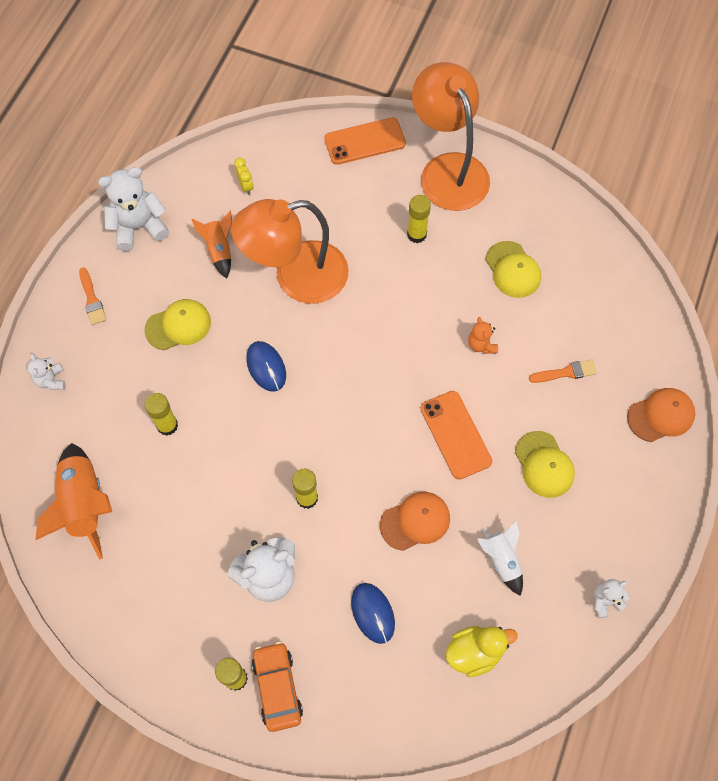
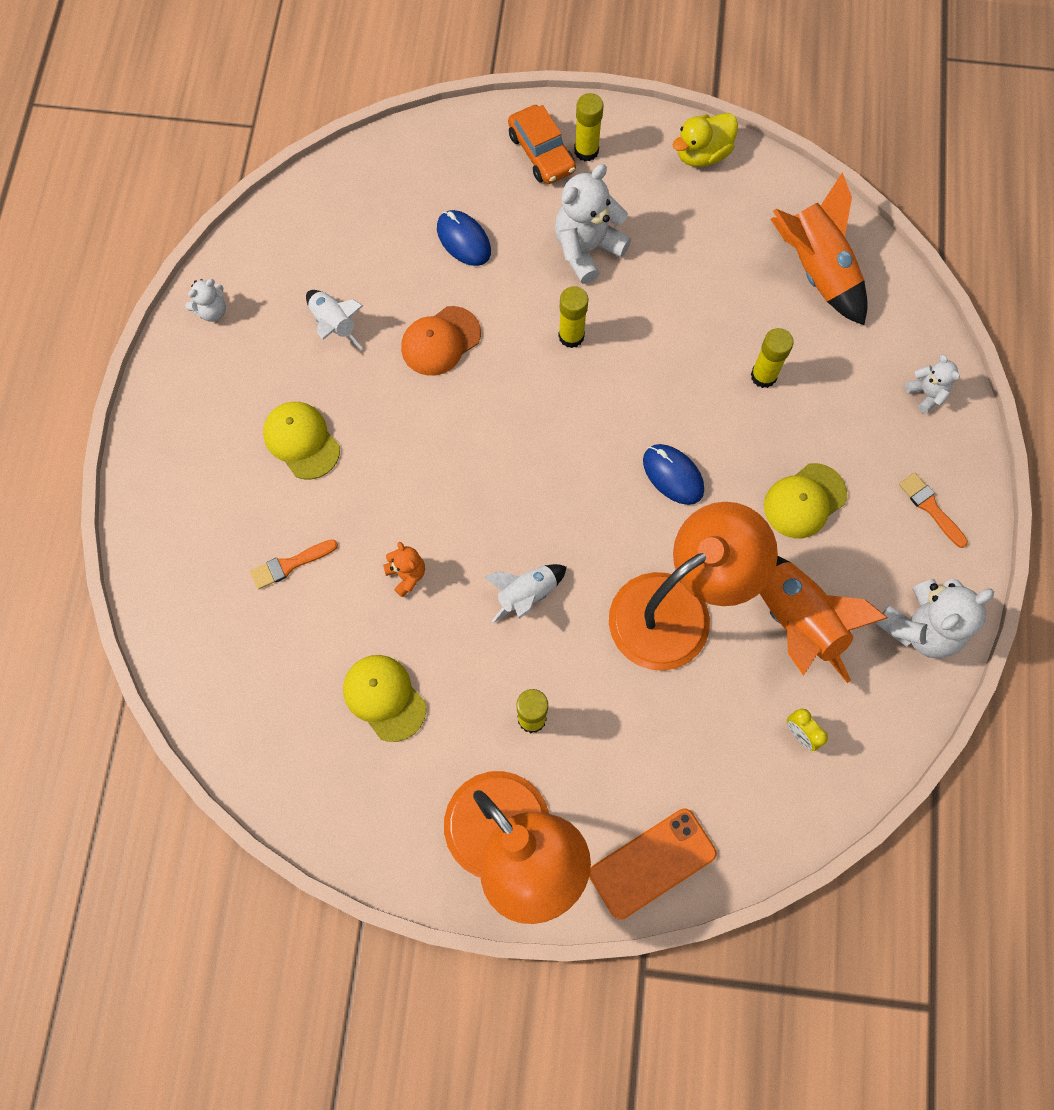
camera: 165 degrees right, 5 degrees up
orange rocket [191,211,232,279] -> orange rocket [759,556,888,683], size x1.71
orange phone [420,391,492,480] -> none
yellow duck [445,626,518,677] -> yellow duck moved to [673,113,738,167]
orange cap [627,388,695,442] -> none
none -> white rocket [484,564,567,623]

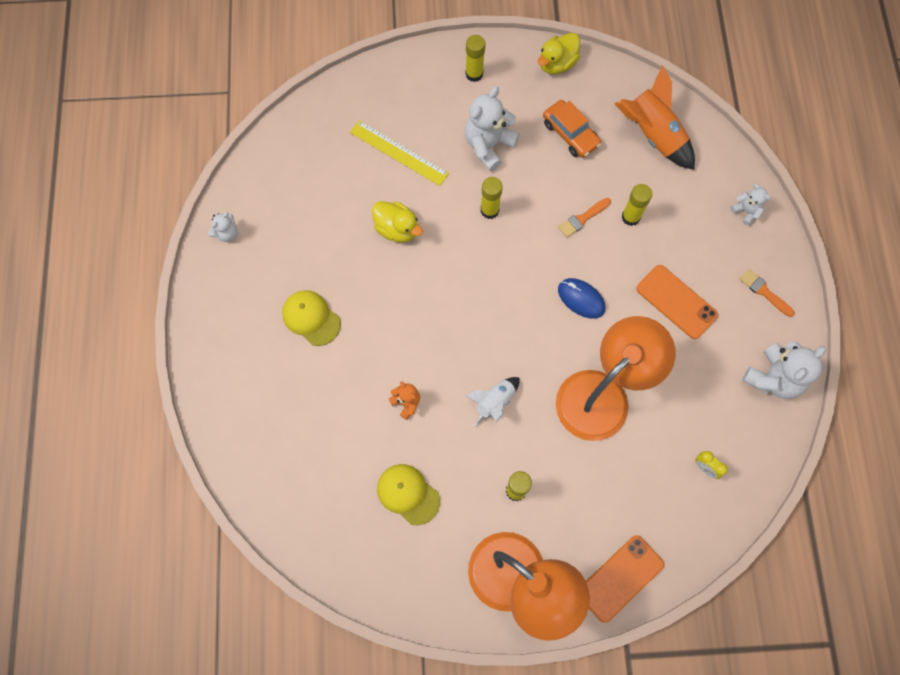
camera: 10 degrees left, 0 degrees up
orange brush [250,539,338,589] -> orange brush moved to [558,198,611,238]
white rocket [306,290,363,350] -> none
orange cap [401,306,481,376] -> yellow duck [372,201,423,242]
blue mouse [437,210,491,266] -> yellow ruler [350,120,449,186]
orange car [508,105,576,184] -> orange car moved to [543,100,601,158]
orange rocket [759,556,888,683] -> none
yellow cap [764,463,847,538] -> orange phone [636,265,718,339]

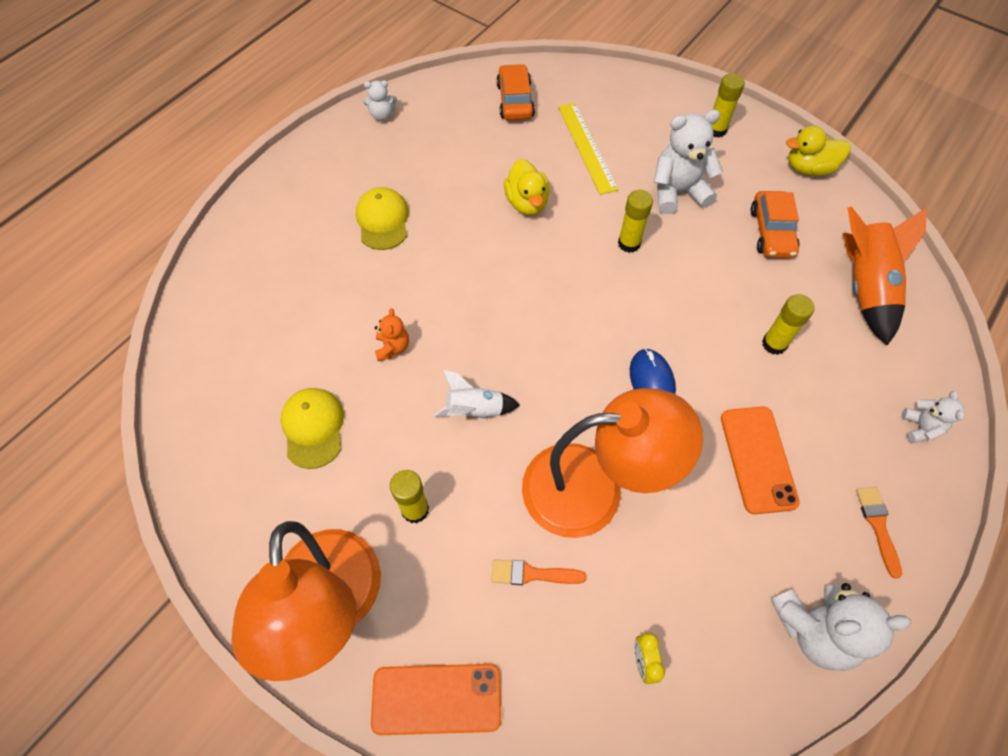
camera: 40 degrees right, 10 degrees down
orange brush [558,198,611,238] -> orange brush moved to [492,560,586,585]
none -> orange car [496,64,535,120]

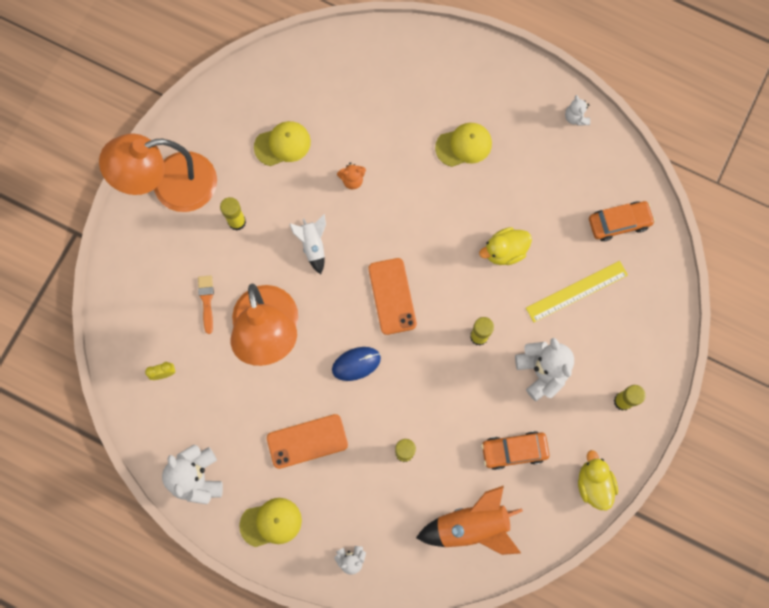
camera: 80 degrees right, 15 degrees up
orange phone [371,664,501,735] -> orange phone moved to [368,258,417,335]
orange brush [856,487,902,579] -> yellow cap [239,498,302,547]

